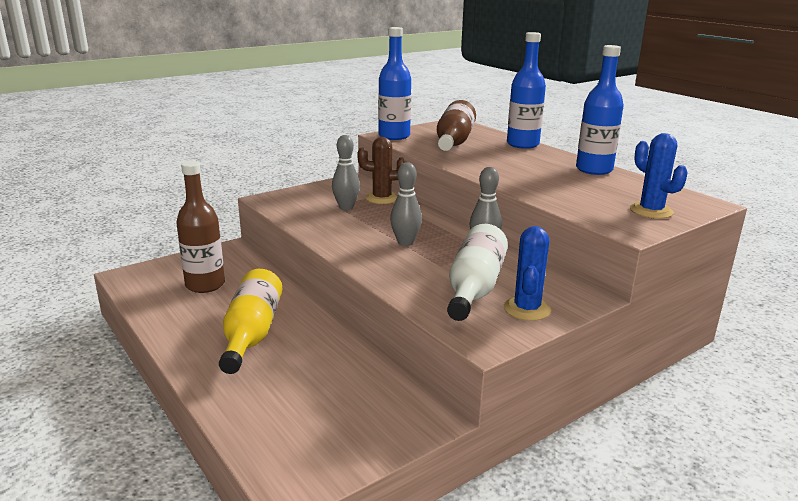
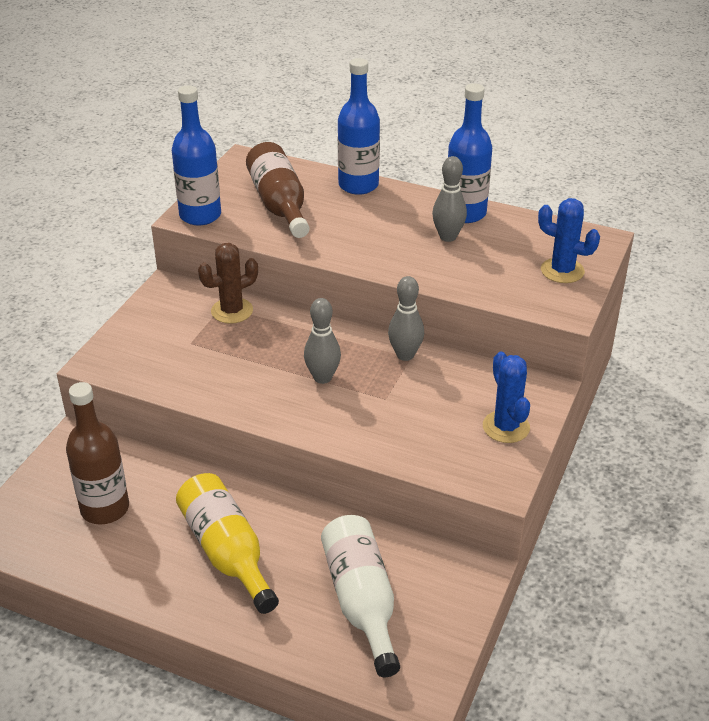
camera: 30 degrees left, 15 degrees up
grey bowling pin [332,135,360,210] -> grey bowling pin moved to [432,156,467,242]
white bottle [447,224,508,321] -> white bottle moved to [321,515,400,677]

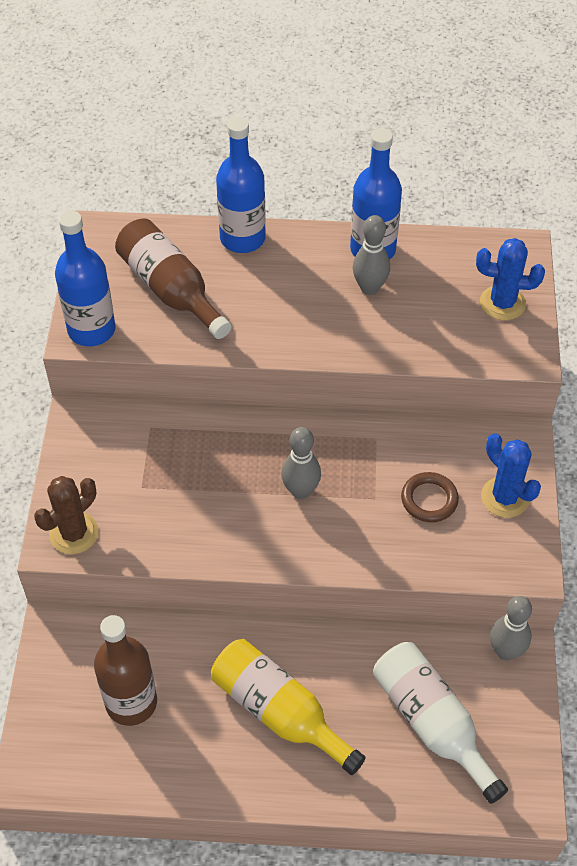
camera: 20 degrees left, 15 degrees up
brown cactus [198,243,258,324] -> brown cactus moved to [34,476,99,554]
grey bowling pin [388,276,424,361] -> grey bowling pin moved to [490,596,532,660]
none -> brown ring [401,472,459,522]

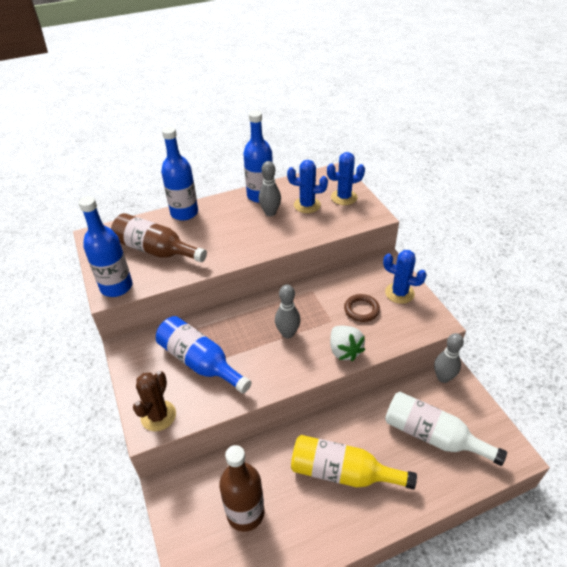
camera: 25 degrees left, 10 degrees down
none -> blue bottle [156,316,252,394]
none -> blue cactus [287,160,328,213]
none -> white strawberry [330,326,365,362]

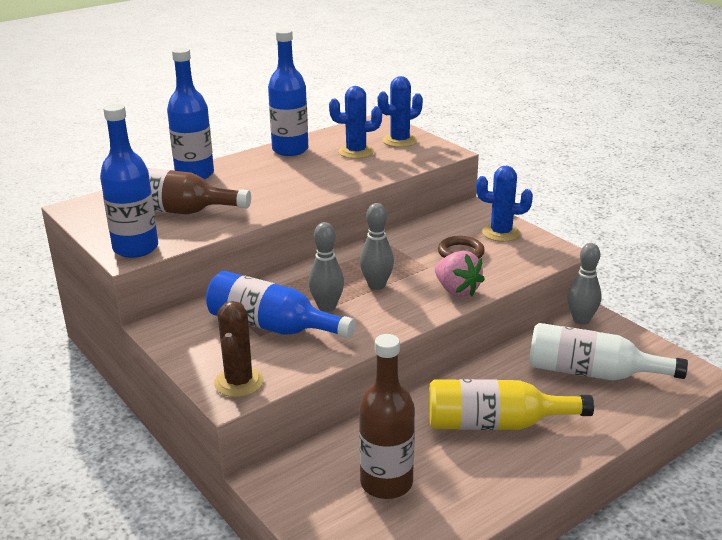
camera: 15 degrees left, 15 degrees down
grey bowling pin [259,161,281,216] -> grey bowling pin moved to [308,222,344,312]
white strawberry [330,326,365,362] -> pink strawberry [435,251,485,297]

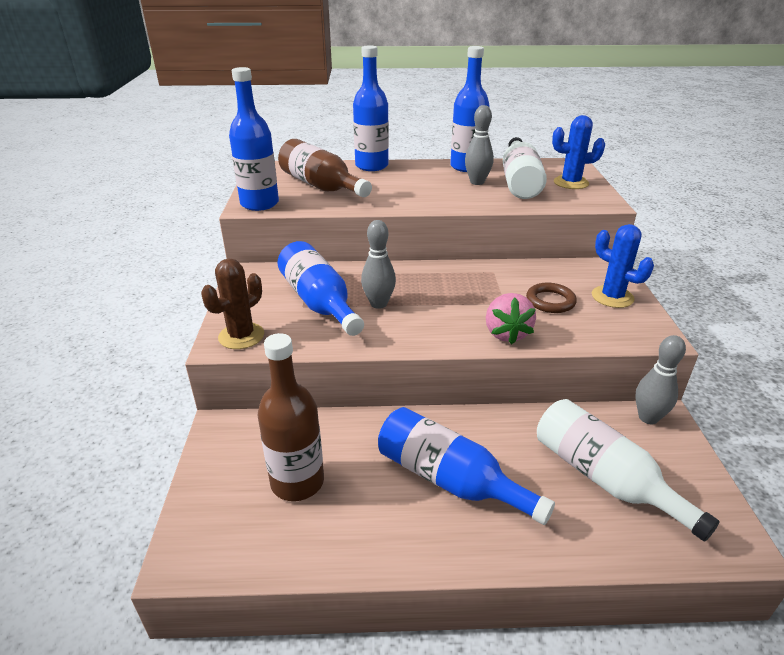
camera: 35 degrees right, 5 degrees up
blue cactus [329,86,382,159] -> white bottle [503,137,547,199]
grey bowling pin [360,203,394,290] -> grey bowling pin moved to [465,105,494,185]
yellow bottle [429,379,594,430] -> blue bottle [378,407,555,525]

